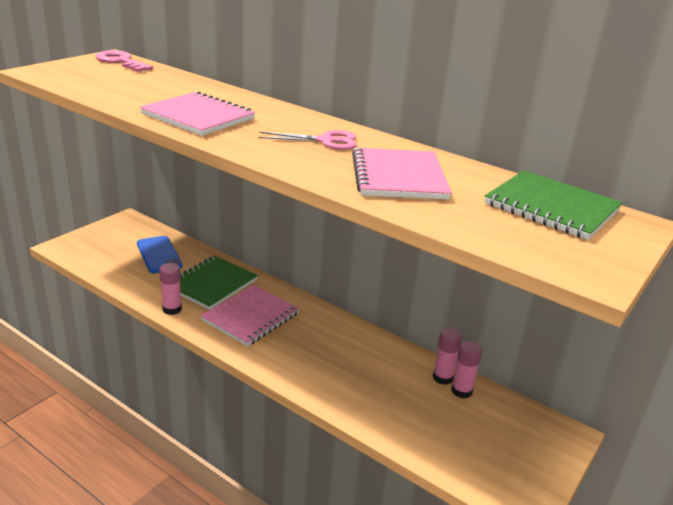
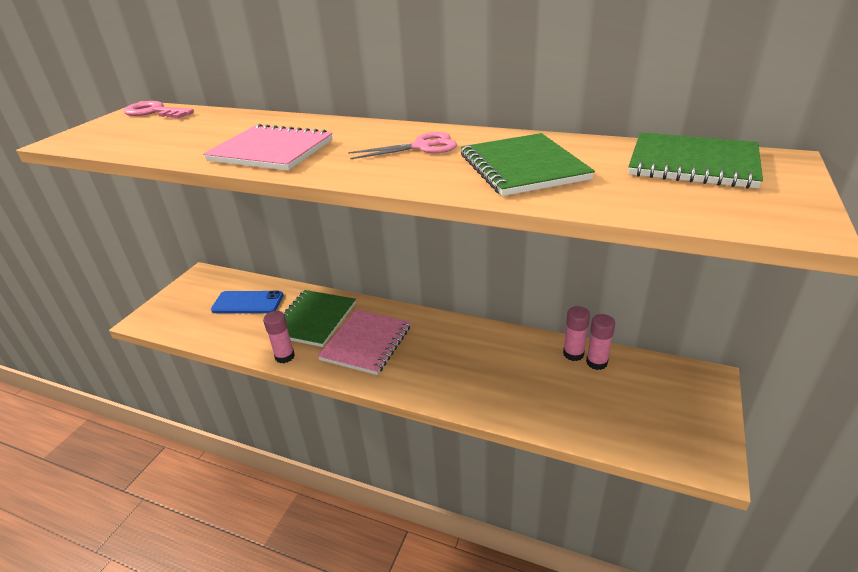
camera: 10 degrees left, 5 degrees up
blue phone [137,236,183,273] -> blue phone turned 45 degrees counterclockwise [211,291,284,313]
pink notebook [352,147,452,200] -> green notebook [461,133,595,196]

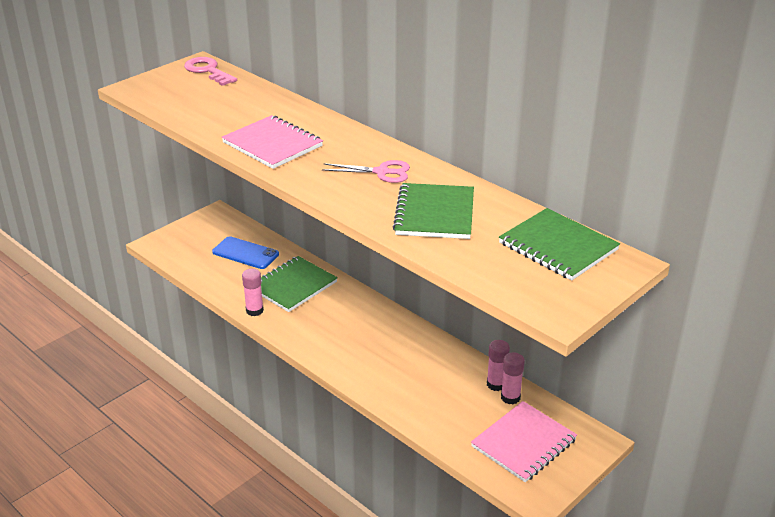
camera: 20 degrees right, 0 degrees up
pink notebook [318,310,411,375] -> pink notebook moved to [471,401,577,482]

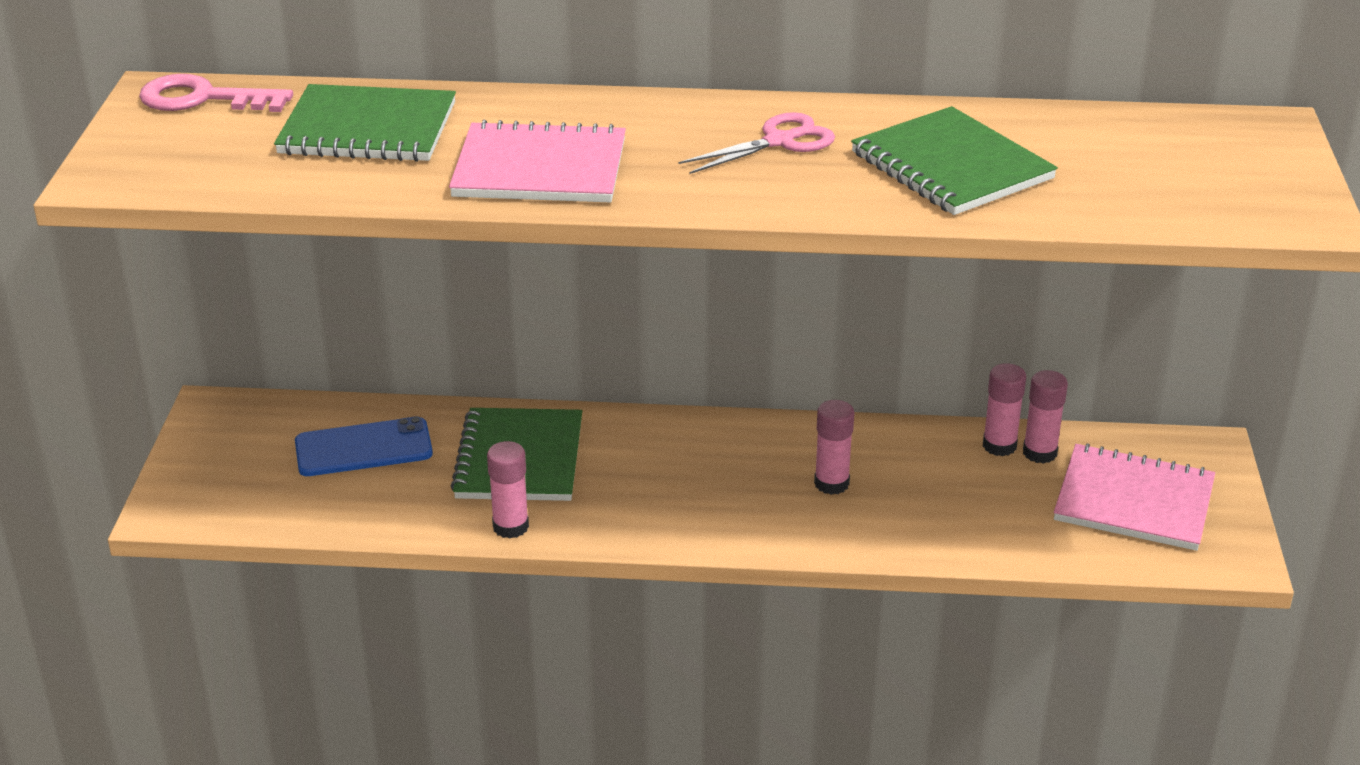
camera: 40 degrees left, 0 degrees up
pink notebook [471,401,577,482] -> pink notebook turned 75 degrees counterclockwise [1054,443,1215,551]
green notebook [499,208,620,281] -> green notebook moved to [274,84,456,162]
none -> pink glue stick [814,400,854,495]

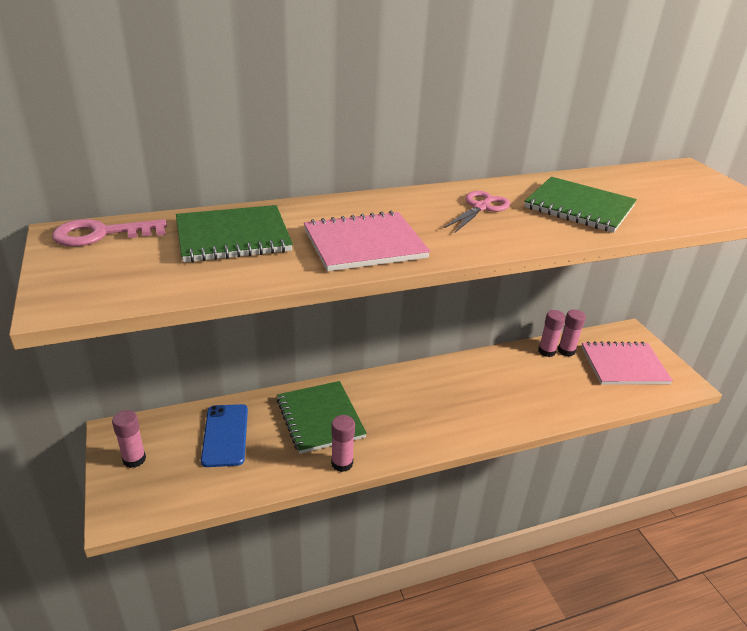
camera: 25 degrees left, 0 degrees up
blue phone [295,417,433,476] -> blue phone turned 60 degrees counterclockwise [201,404,248,467]
pink glue stick [814,400,854,495] -> pink glue stick moved to [112,410,146,468]

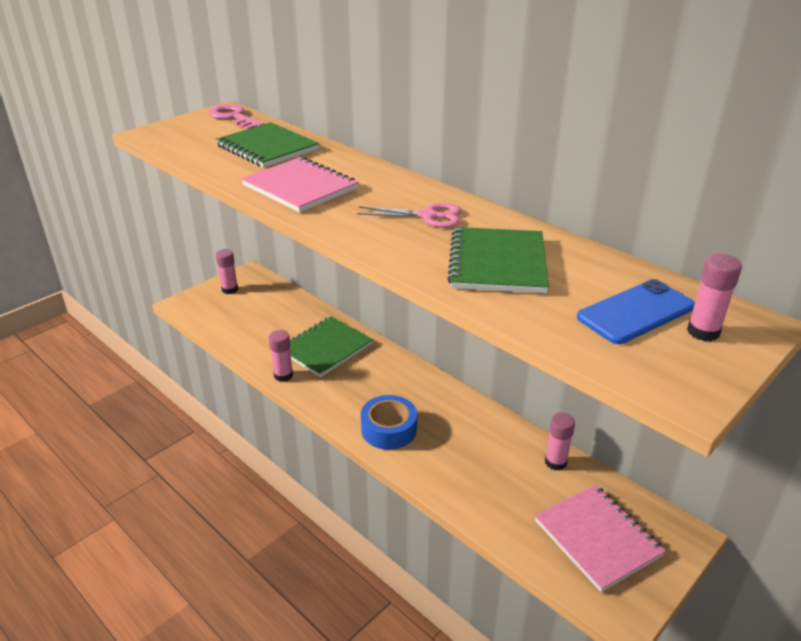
camera: 65 degrees right, 0 degrees up
blue phone [201,404,248,467] -> blue phone moved to [577,279,695,344]
pink glue stick [558,309,586,356] -> pink glue stick moved to [687,253,742,341]
none -> blue tape [361,395,417,450]

